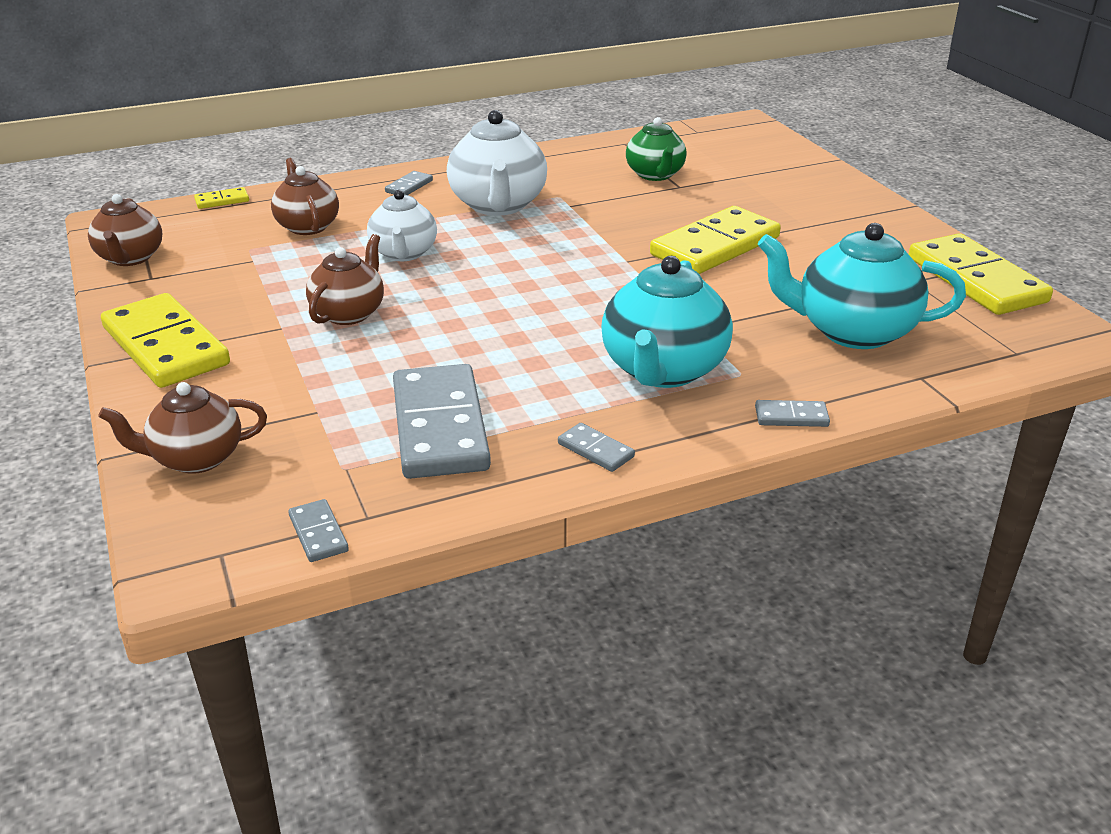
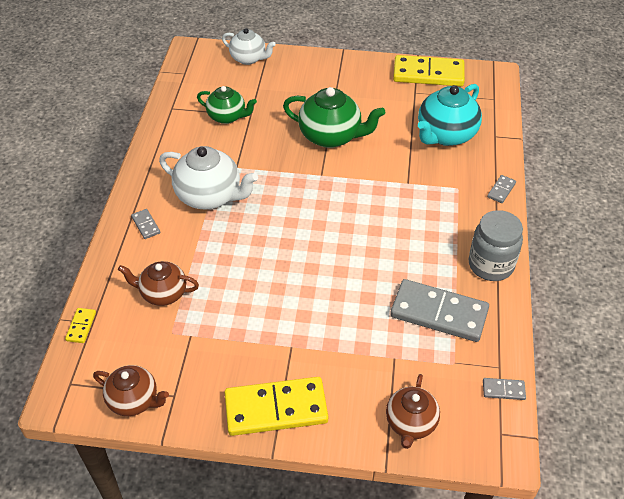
camera: 60 degrees left, 15 degrees up
brown teapot [306,234,384,325] -> none
white teapot [367,190,437,261] -> white teapot moved to [222,28,276,65]
grey domino [558,423,635,472] -> grey jar [469,210,523,281]
turquoise teapot [601,256,733,388] -> none
yellow domino [650,206,781,274] -> green teapot [283,87,385,148]

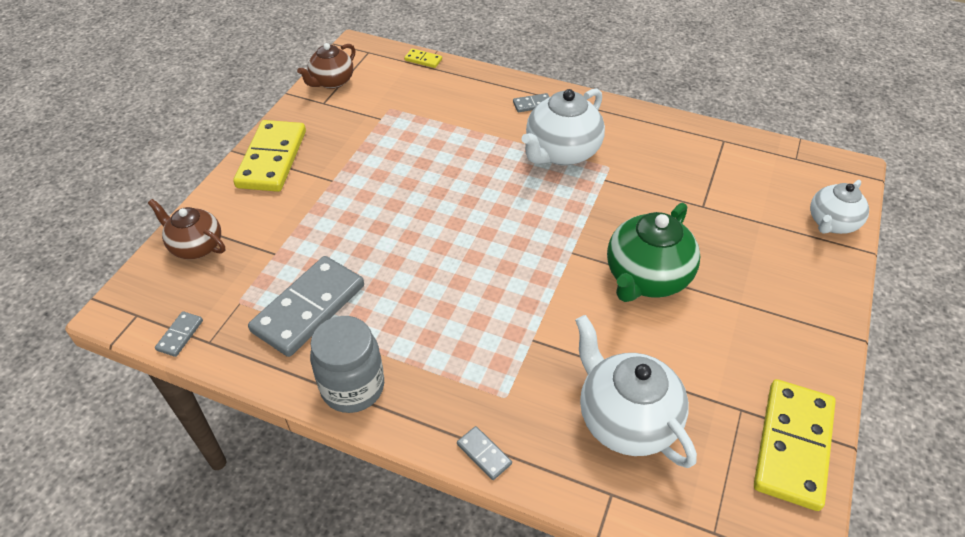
camera: 105 degrees right, 0 degrees up
brown teapot [118,261,199,306] -> none
green teapot [197,86,257,124] -> none
turquoise teapot [418,84,482,146] -> white teapot [575,315,697,468]

